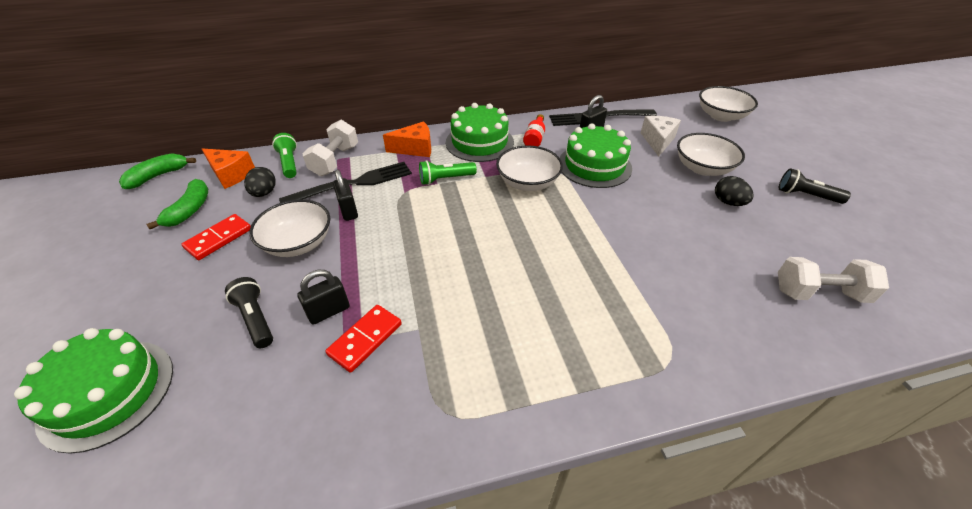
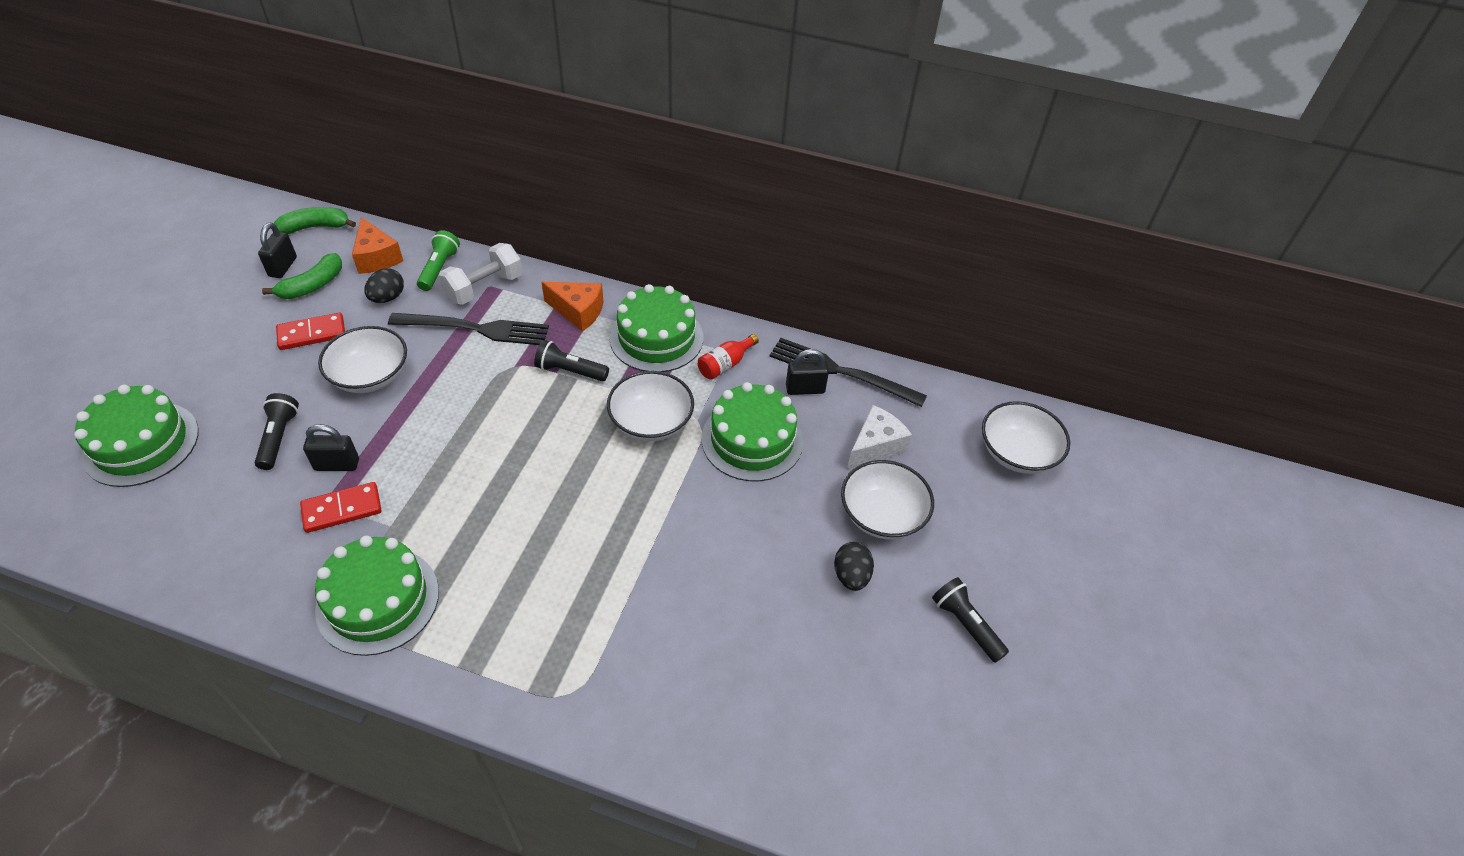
camera: 30 degrees right, 5 degrees up
black padlock [333,169,358,221] -> black padlock moved to [258,223,297,278]
green flashlight [419,160,477,185] -> black flashlight [534,340,609,381]
white dumbbell [778,257,889,303] -> none
none -> green cake [315,535,439,656]

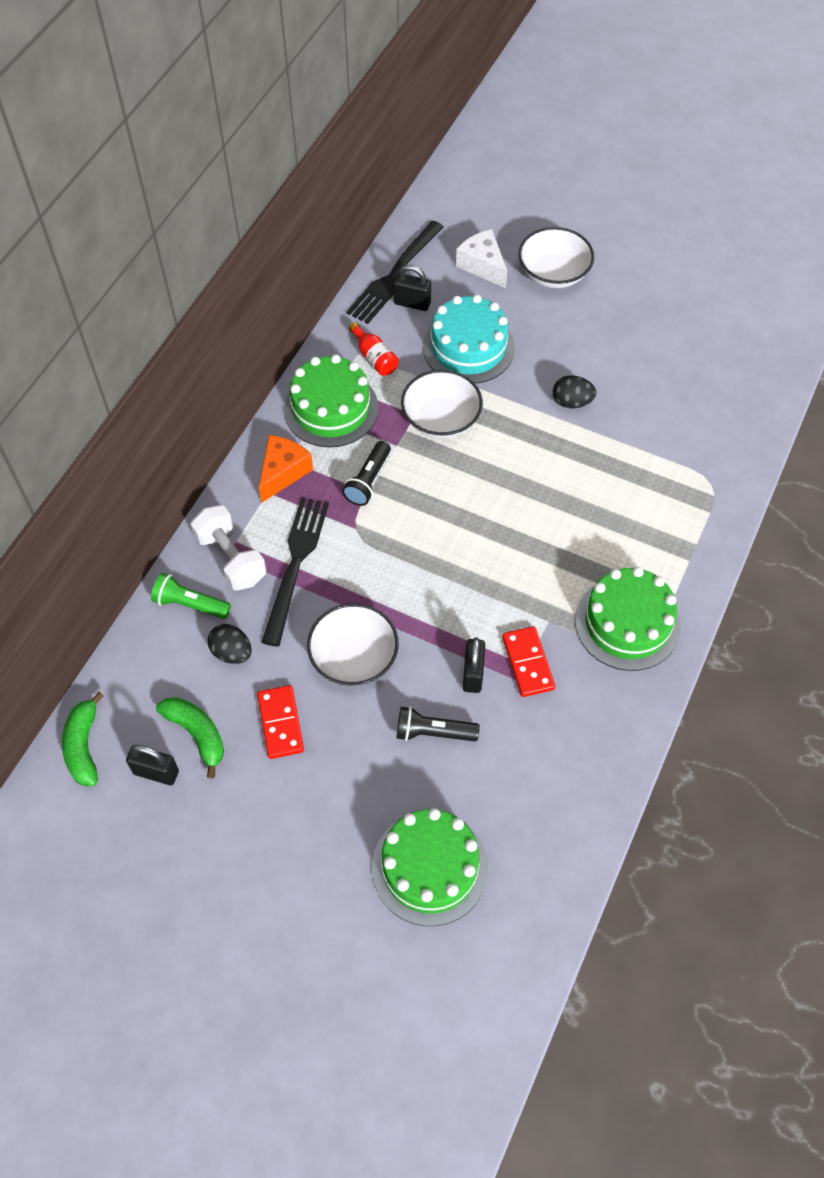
camera: 80 degrees left, 10 degrees up
orange cheese [352,217,403,274] -> none
green cake [701,382,803,481] -> turquoise cake [423,294,515,384]
black padlock [786,349,829,395] -> black padlock turned 75 degrees counterclockwise [394,265,431,311]
black egg [834,542,874,591] -> black egg moved to [553,375,597,408]
black flashlight [932,577,1009,663] -> none
white bowl [982,401,1070,474] -> none

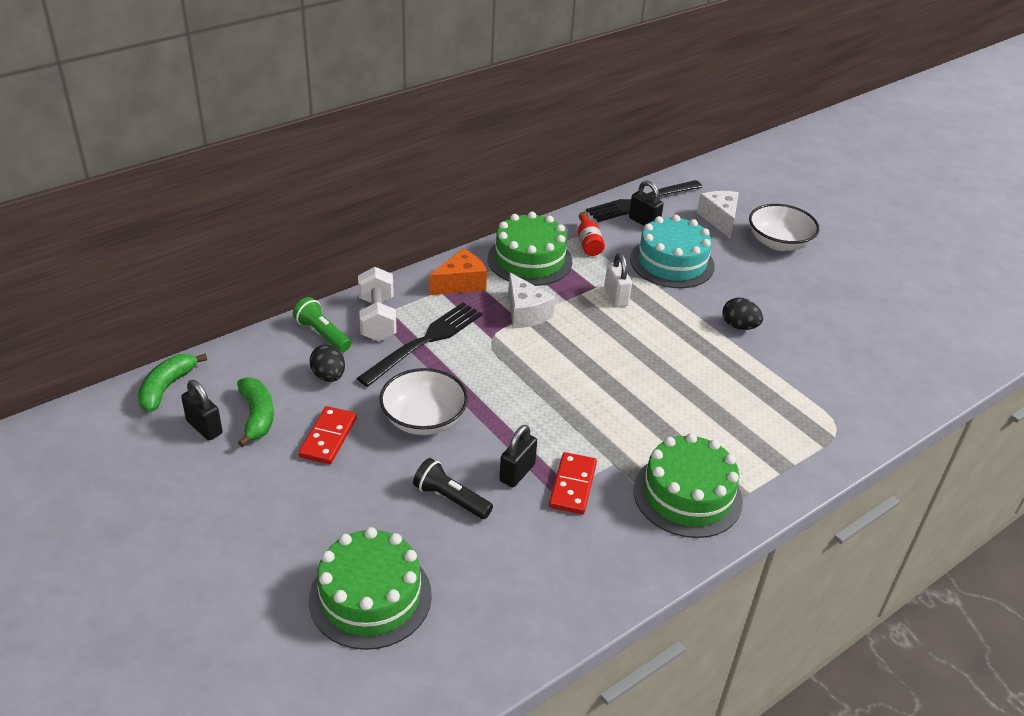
camera: 25 degrees right, 20 degrees down
black flashlight [342,441,391,506] -> white cheese [508,272,555,328]
white bowl [401,370,483,438] -> white padlock [604,253,632,307]

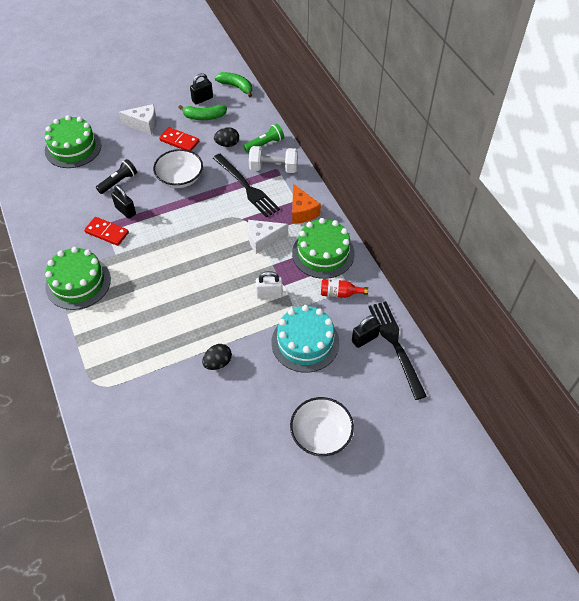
camera: 105 degrees right, 15 degrees up
white cheese [697,191,739,238] -> white cheese moved to [119,104,157,134]

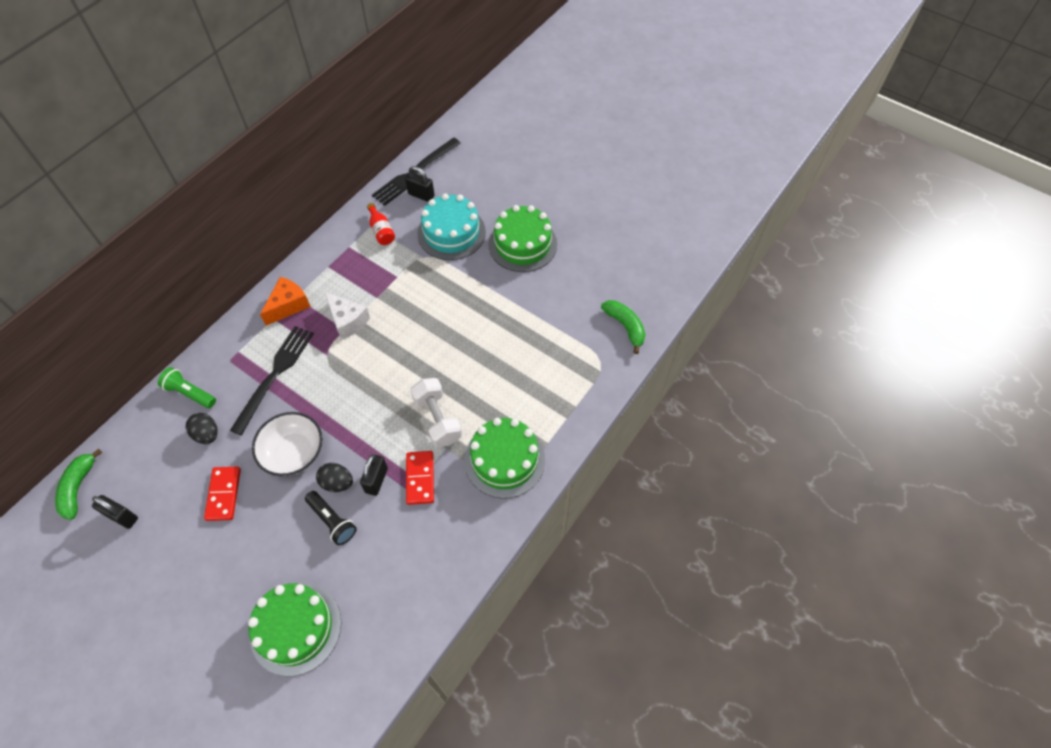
camera: 120 degrees left, 5 degrees up
black flashlight [96,159,137,194] -> black flashlight turned 150 degrees counterclockwise [305,491,357,545]
white cheese [119,104,157,134] -> none
green banana [178,105,227,120] -> green banana moved to [601,300,645,354]
black egg [202,344,232,370] -> black egg moved to [316,463,353,492]
white dumbbell [249,146,298,173] -> white dumbbell moved to [410,378,462,448]
white padlock [256,271,283,299] -> none
white bowl [290,397,354,456] -> none
green cake [292,218,355,279] -> green cake moved to [488,205,557,272]

